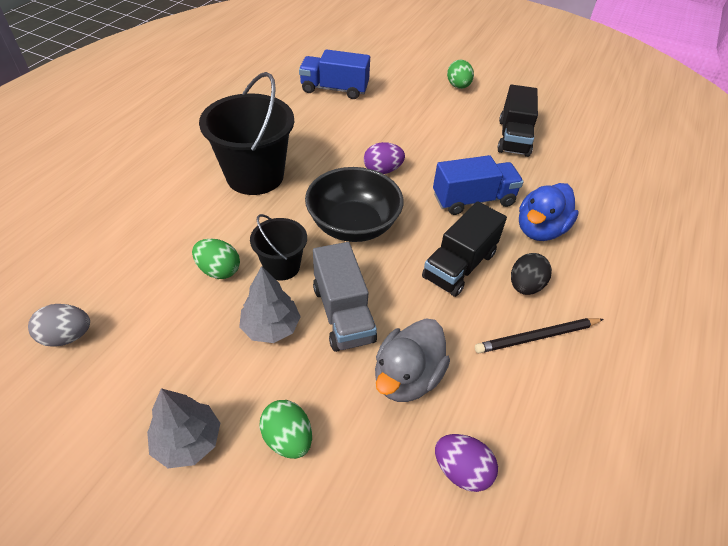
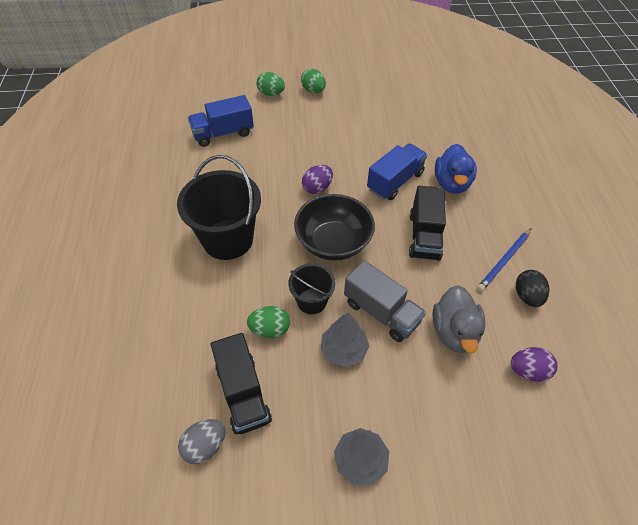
camera: 30 degrees left, 5 degrees up
green egg [260,400,312,459] -> green egg moved to [257,72,285,96]
black pencil [475,318,604,353] -> blue pencil [477,228,532,292]
black truck [497,85,538,157] -> black truck moved to [211,333,272,435]
black egg [511,253,552,295] -> black egg moved to [516,270,550,307]

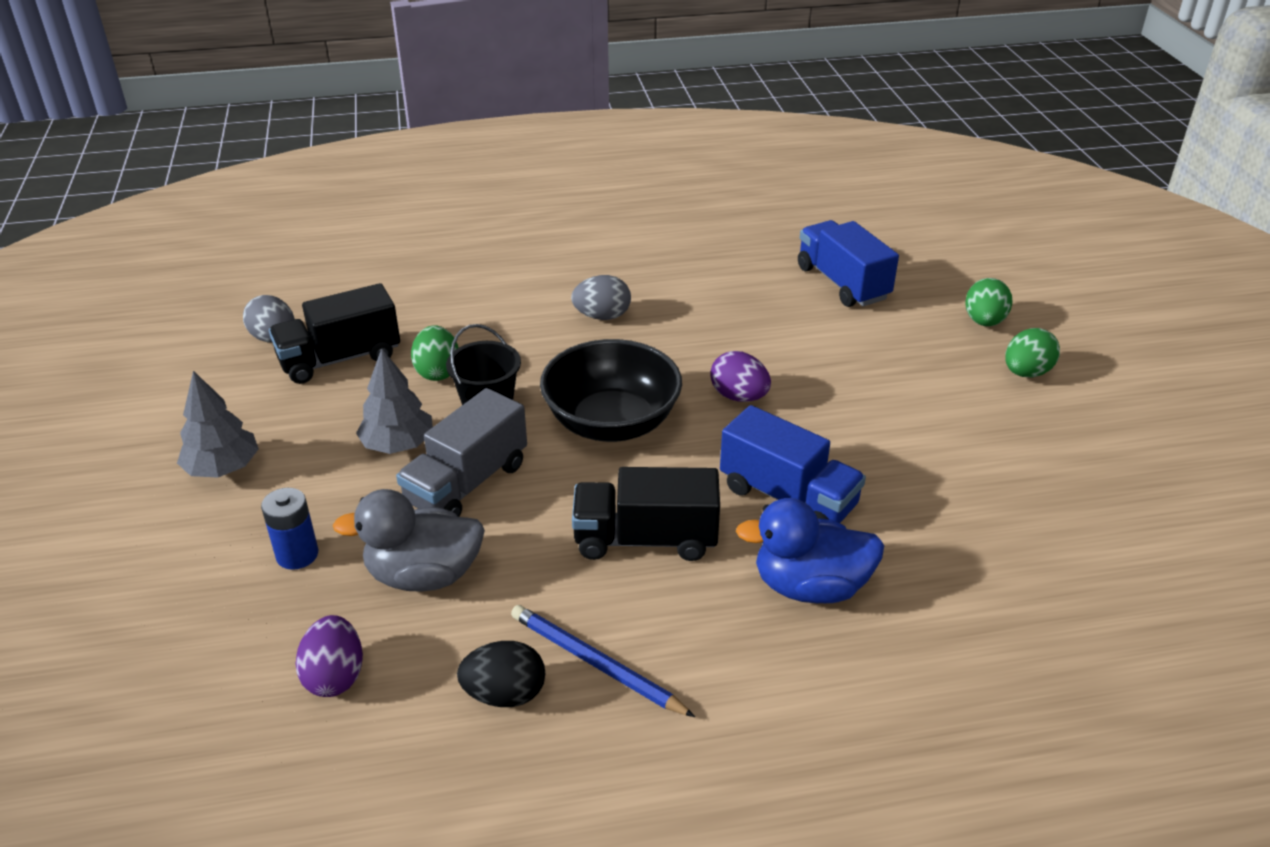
camera: 85 degrees right, 15 degrees down
black bucket [177,155,261,260] -> grey egg [571,275,631,320]
none -> blue battery [261,488,318,570]

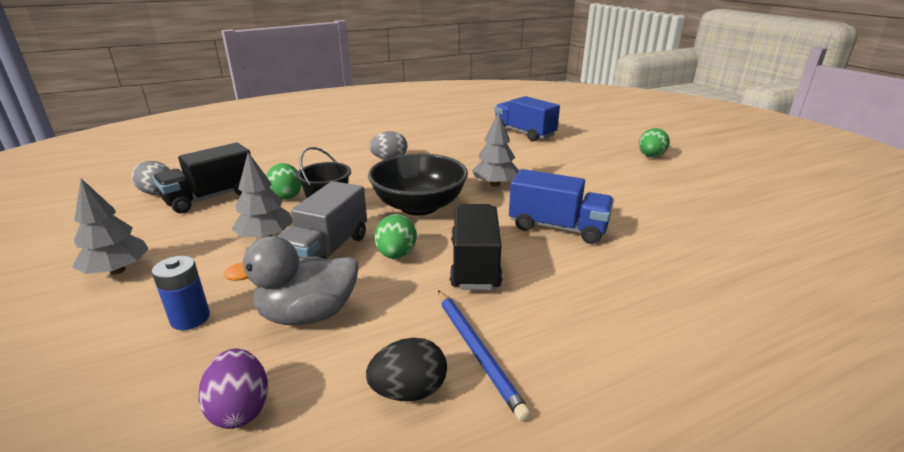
camera: 15 degrees left, 10 degrees down
blue pencil [511,605,695,717] -> blue pencil turned 135 degrees counterclockwise [438,290,531,421]
black truck [572,467,720,561] -> black truck turned 105 degrees clockwise [450,204,502,290]
purple egg [710,351,771,402] -> grey tree [472,112,519,187]
blue duck [736,498,884,603] -> none
green egg [965,278,1012,326] -> green egg moved to [375,214,417,259]

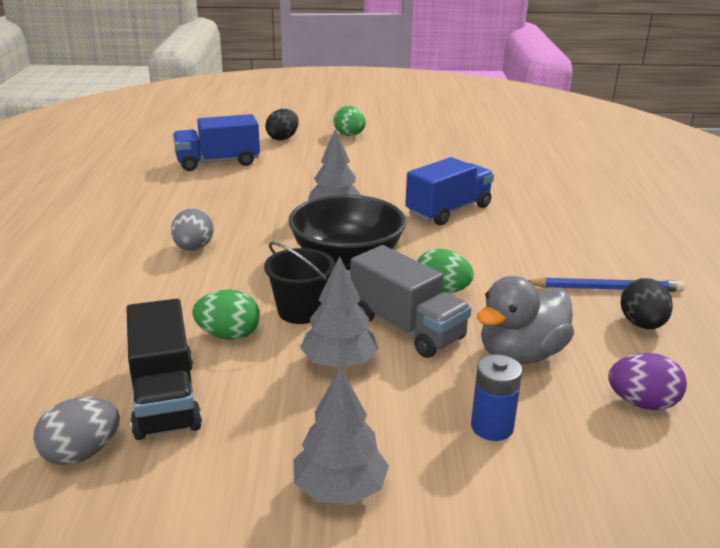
camera: 65 degrees left, 0 degrees up
grey duck [223,236,359,325] -> grey duck turned 45 degrees clockwise [477,276,574,364]
black truck [450,204,502,290] -> none
none -> black egg [265,109,299,141]

